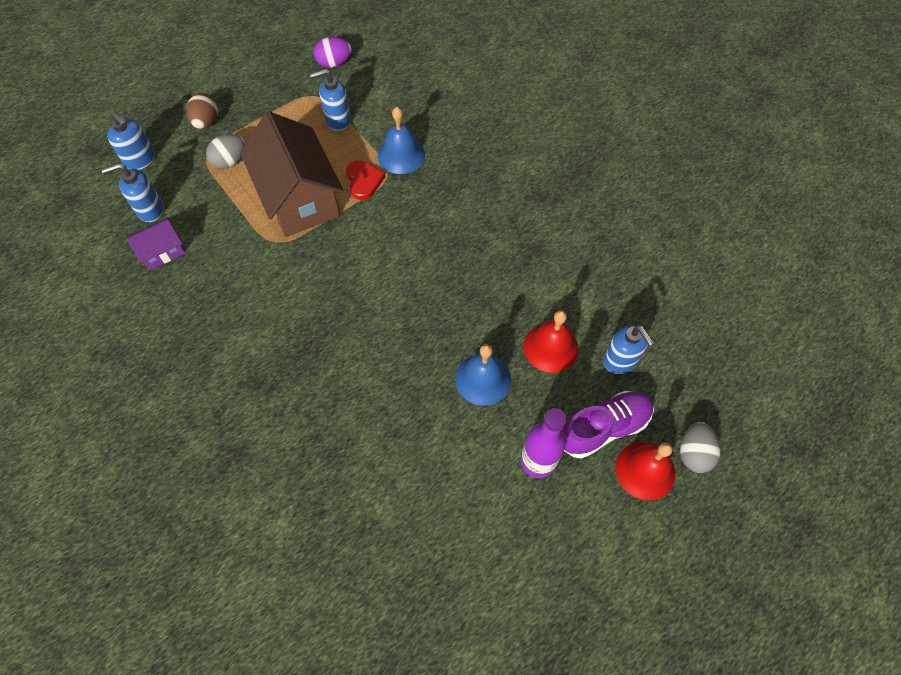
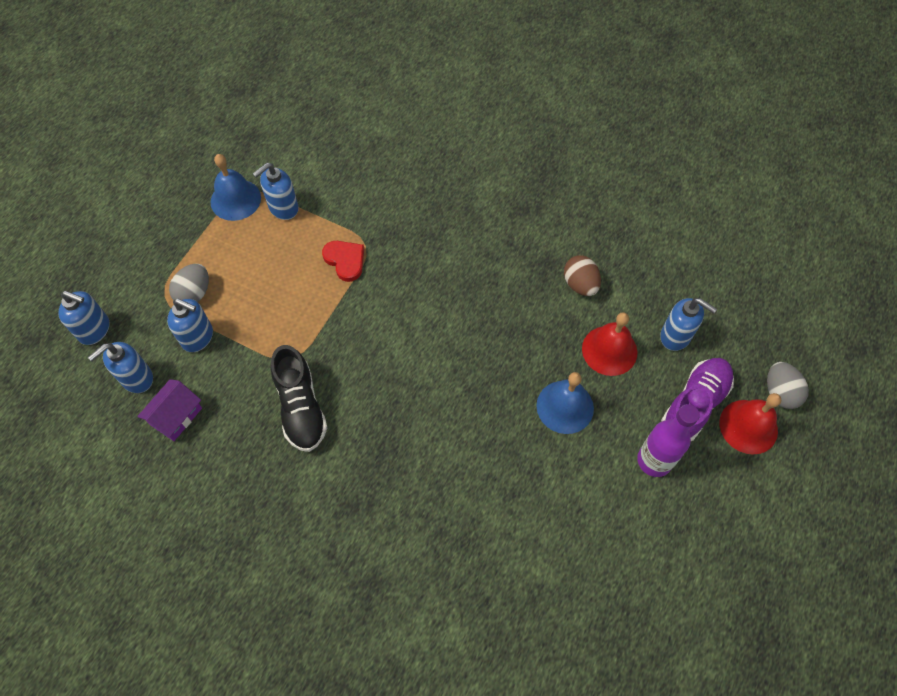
camera: 25 degrees left, 0 degrees up
brown egg [186,93,218,129] -> brown egg moved to [564,255,601,296]
brown house [240,111,344,237] -> none
purple egg [314,37,352,68] -> none
blue bell [378,107,425,174] -> blue bell moved to [210,154,261,221]
none -> blue soap dispenser [167,299,213,352]
none -> black shoe [271,345,327,452]

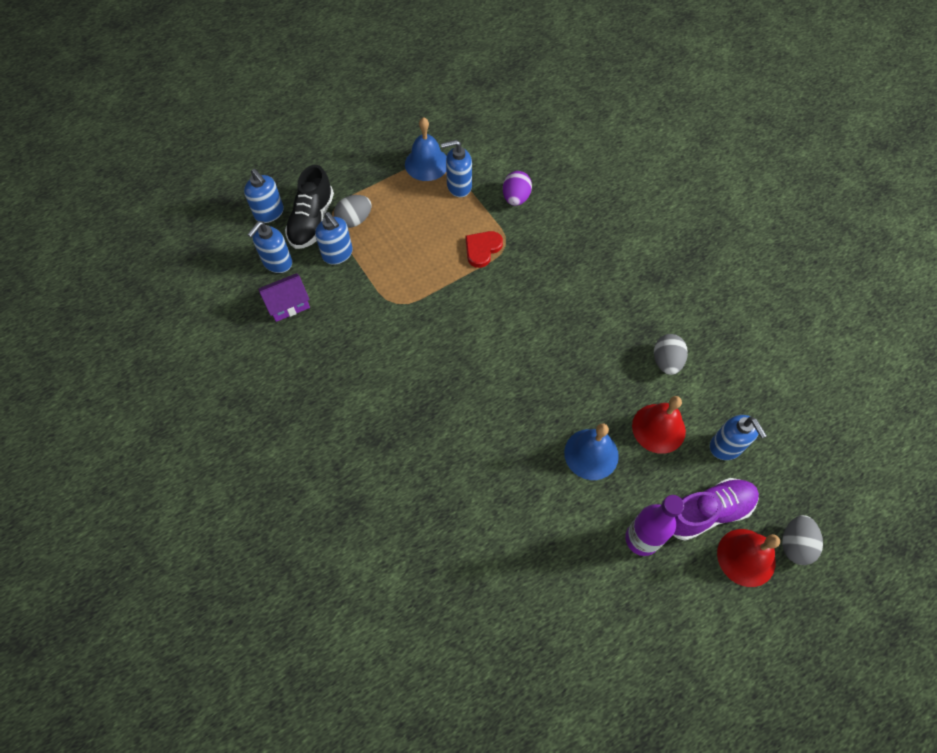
camera: 30 degrees right, 0 degrees up
blue soap dispenser [88,342,153,393] -> blue soap dispenser turned 45 degrees counterclockwise [247,221,292,273]
black shoe [271,345,327,452] -> black shoe moved to [285,165,334,249]
red heart [322,241,364,282] -> red heart turned 135 degrees counterclockwise [466,231,503,268]
brown egg [564,255,601,296] -> grey egg [654,334,688,375]
none -> purple egg [503,171,532,206]

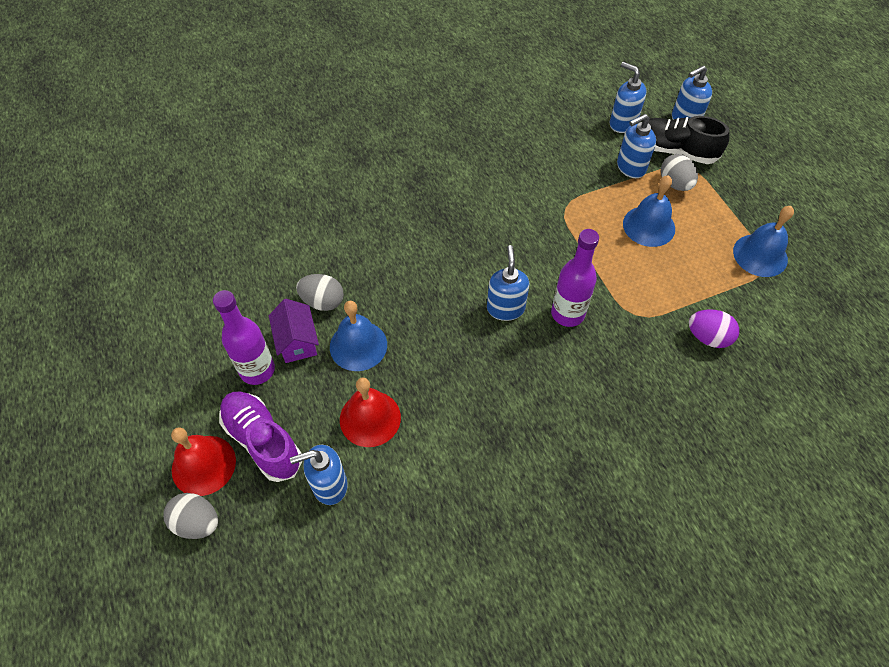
camera: 100 degrees right, 5 degrees down
purple house [258,273,310,322] -> purple house moved to [269,299,319,363]
blue soap dispenser [441,140,472,197] -> blue soap dispenser moved to [487,245,529,321]
red heart [466,231,503,268] -> none
grey egg [654,334,688,375] -> grey egg moved to [296,274,344,311]
purple shoe [673,478,759,541] -> purple shoe turned 150 degrees clockwise [219,392,302,482]
none -> purple bottle [551,229,599,327]
none -> blue bell [623,175,675,247]

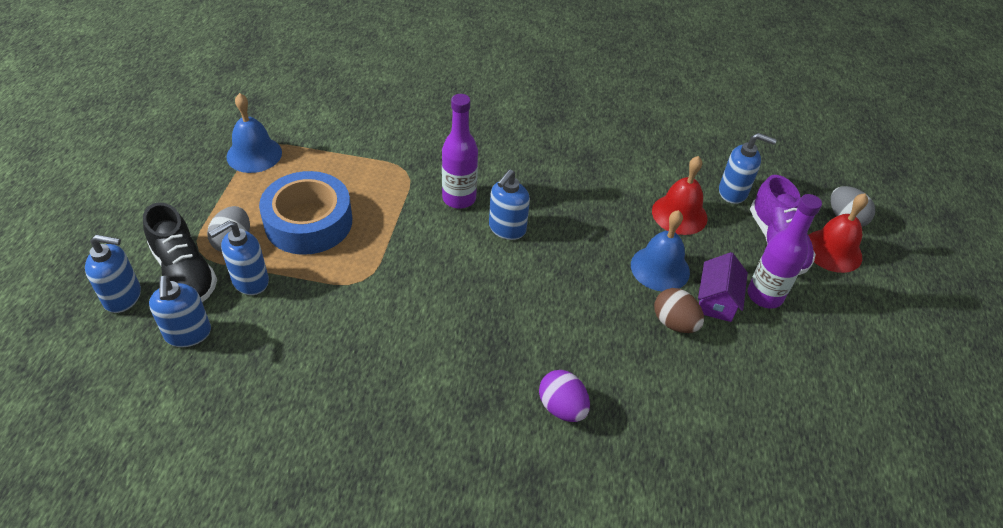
camera: 150 degrees left, 10 degrees down
grey egg [296,274,344,311] -> brown egg [654,288,704,333]
blue soap dispenser [617,114,656,178] -> blue soap dispenser turned 135 degrees clockwise [209,220,269,295]
blue bell [623,175,675,247] -> blue tape [259,171,352,255]
purple egg [689,310,739,348] -> purple egg moved to [539,370,590,422]

